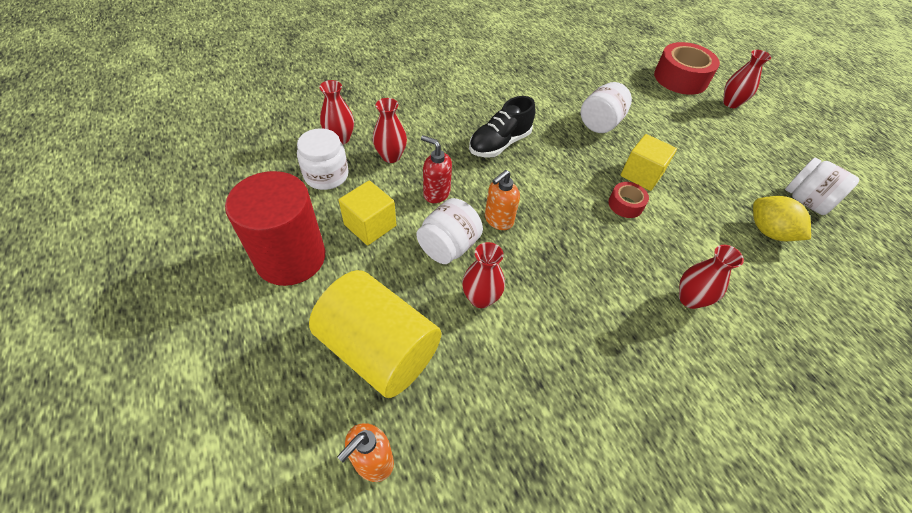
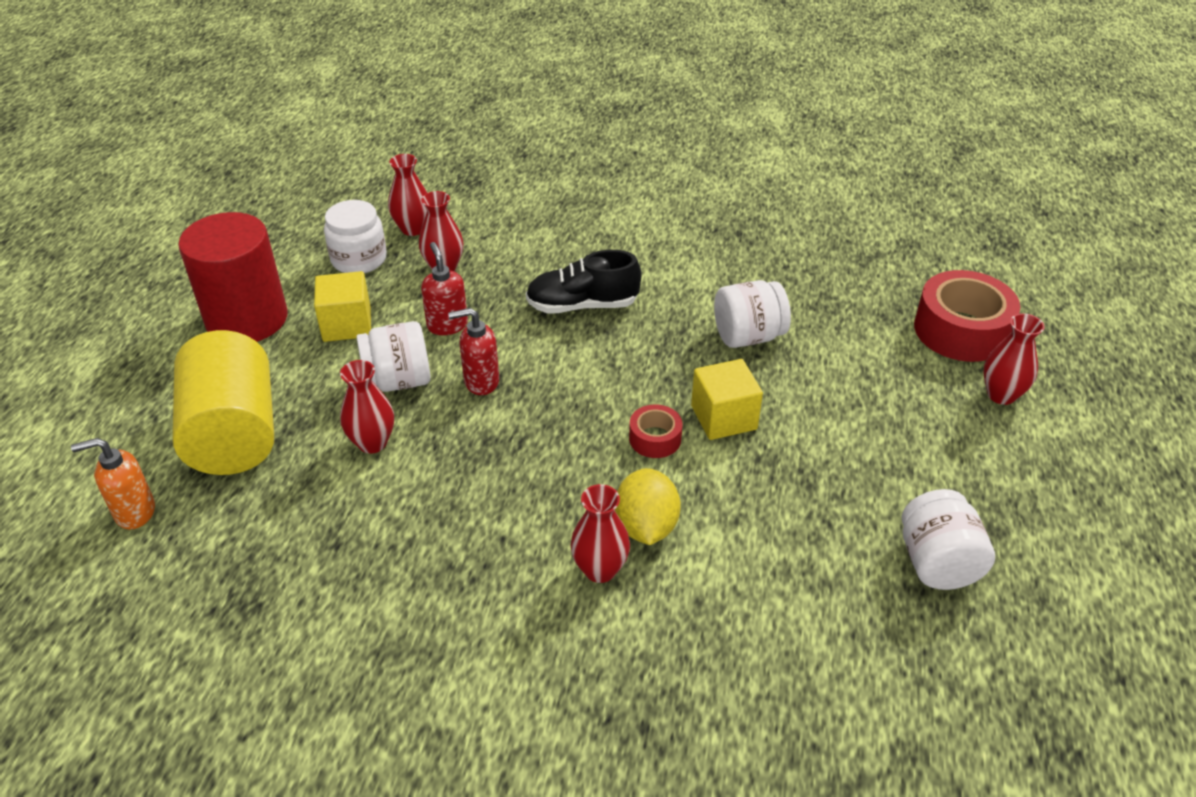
camera: 40 degrees right, 10 degrees down
orange soap dispenser [485,170,520,230] -> red soap dispenser [448,308,499,395]
yellow lemon [753,196,811,241] -> yellow lemon moved to [615,468,681,545]

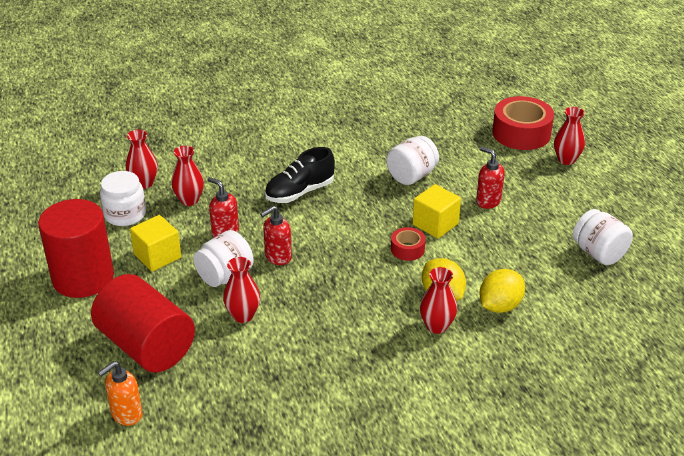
camera: 30 degrees left, 5 degrees down
yellow cylinder [173,330,274,475] -> red cylinder [91,274,195,373]
none -> red soap dispenser [476,146,505,209]
none -> yellow lemon [479,269,525,313]

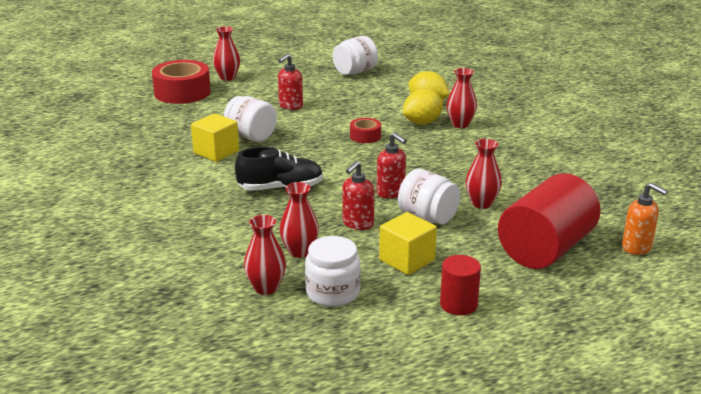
camera: 95 degrees left, 10 degrees down
red cylinder [38,199,114,298] -> red cylinder [440,255,481,315], size x0.51
black shoe [265,147,335,203] -> black shoe turned 60 degrees counterclockwise [235,147,323,191]
yellow cube [413,184,461,238] -> yellow cube moved to [191,113,239,162]

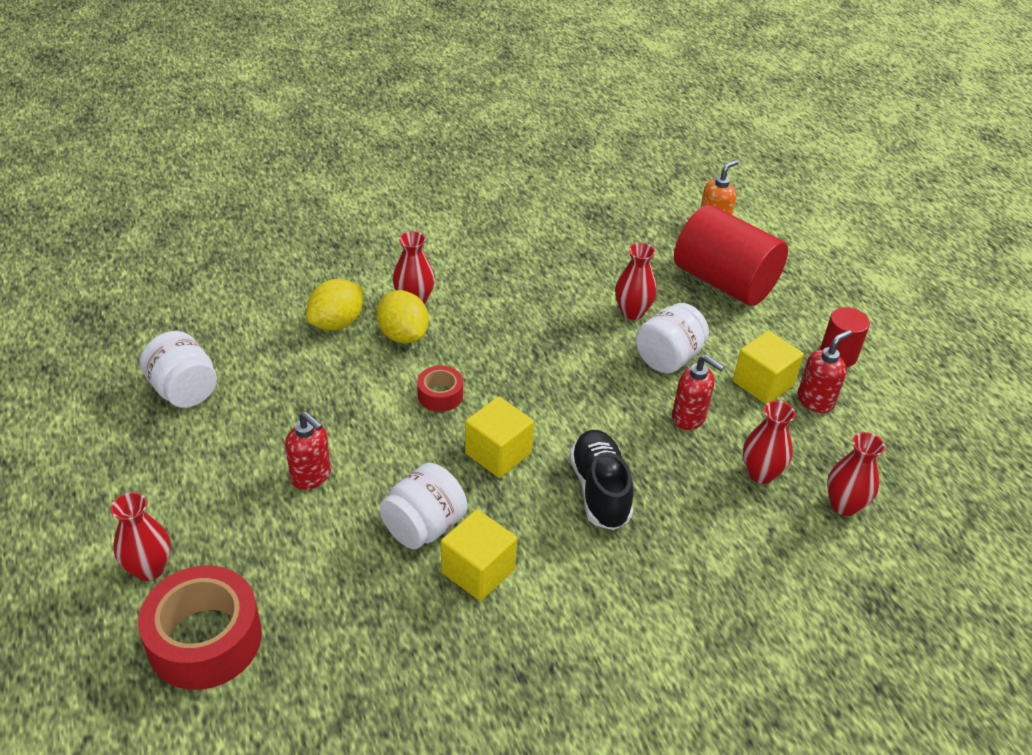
camera: 90 degrees left, 15 degrees up
white jar [305,236,361,307] -> none
red soap dispenser [377,132,407,199] -> red soap dispenser moved to [798,330,852,413]
none -> yellow cube [465,396,534,478]

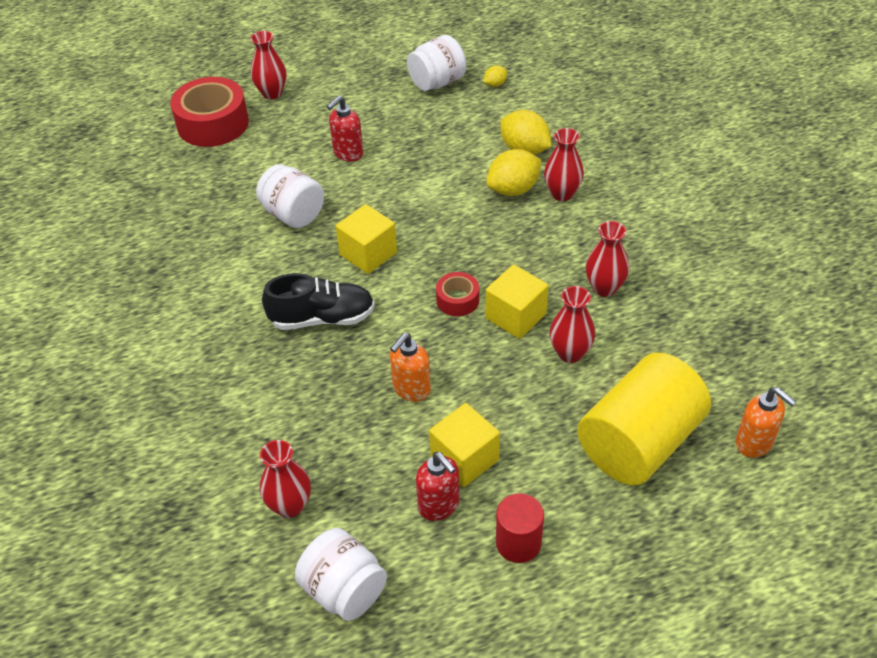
camera: 95 degrees right, 5 degrees up
red tape [417,366,463,412] -> red tape moved to [436,272,479,316]
yellow cube [441,509,517,601] -> yellow cube moved to [486,265,548,339]
white jar [635,303,709,374] -> white jar moved to [295,528,387,621]
red soap dispenser [672,355,724,430] -> orange soap dispenser [390,333,431,402]
red cylinder [674,205,788,306] -> yellow cylinder [577,353,711,486]
red vase [743,401,795,484] -> red vase moved to [586,221,629,297]
none -> yellow lemon [484,65,507,87]

